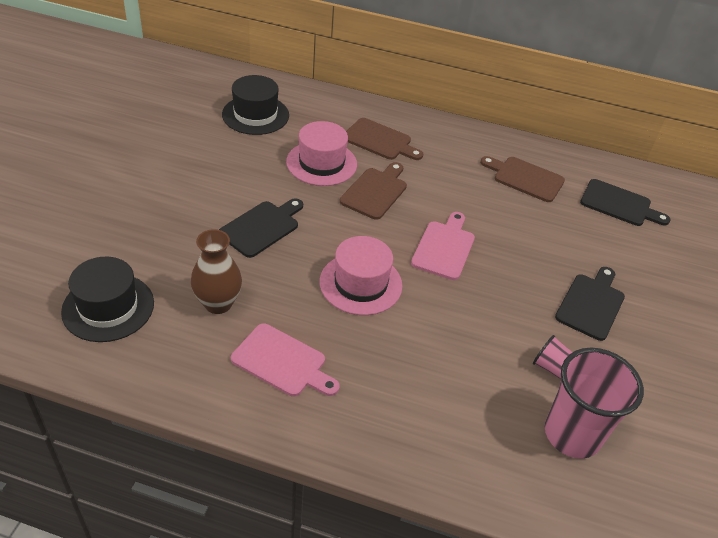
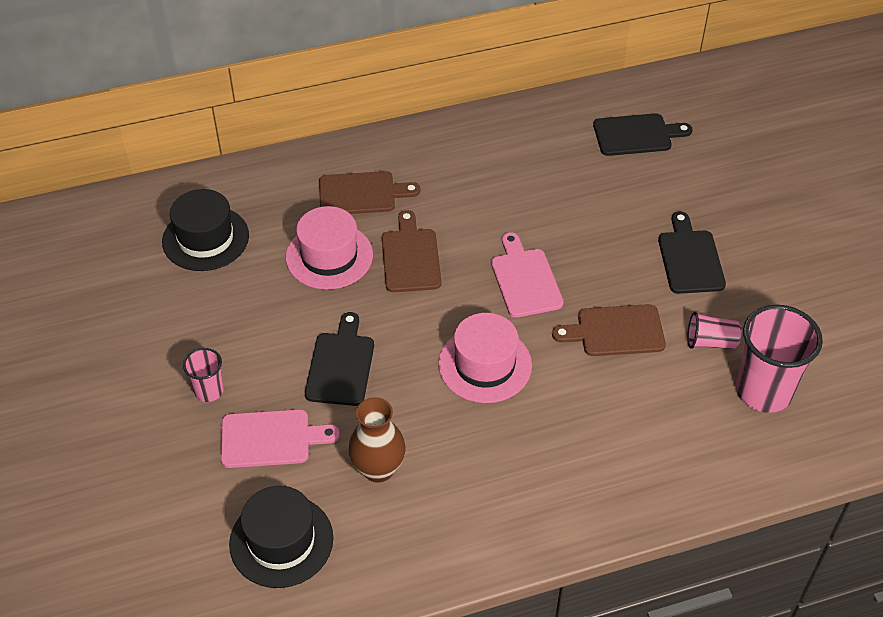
camera: 30 degrees left, 5 degrees up
pink cutting board [231,323,340,396] -> pink cutting board moved to [221,409,340,468]
brown cutting board [480,156,565,202] -> brown cutting board moved to [552,304,666,356]
none -> pink cup [183,348,224,402]

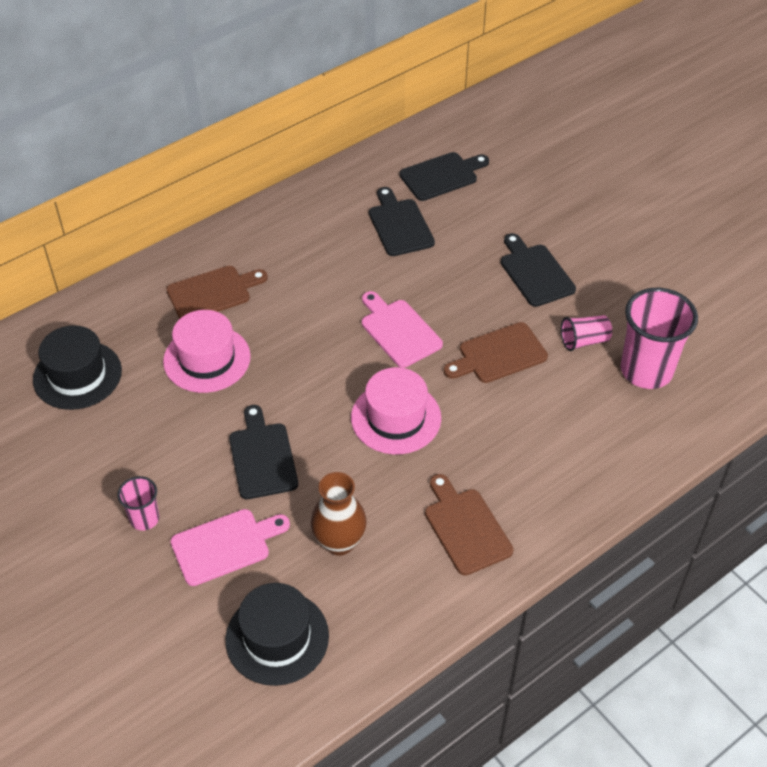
camera: 20 degrees left, 0 degrees up
brown cutting board [382,210,441,292] -> brown cutting board moved to [425,474,513,575]
none -> black cutting board [369,187,435,256]

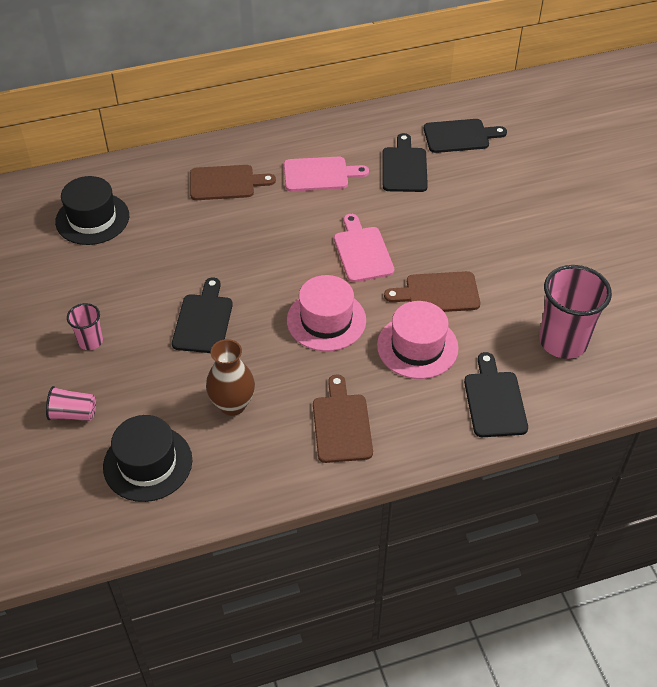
camera: 20 degrees right, 0 degrees up
pink hat [163,310,251,393] -> pink hat moved to [377,301,459,379]
pink cutting board [171,509,290,586] -> pink cutting board moved to [284,157,369,191]
black cutting board [501,233,576,307] -> black cutting board moved to [464,352,528,437]
pink cup [561,315,612,351] -> pink cup moved to [46,386,96,421]

